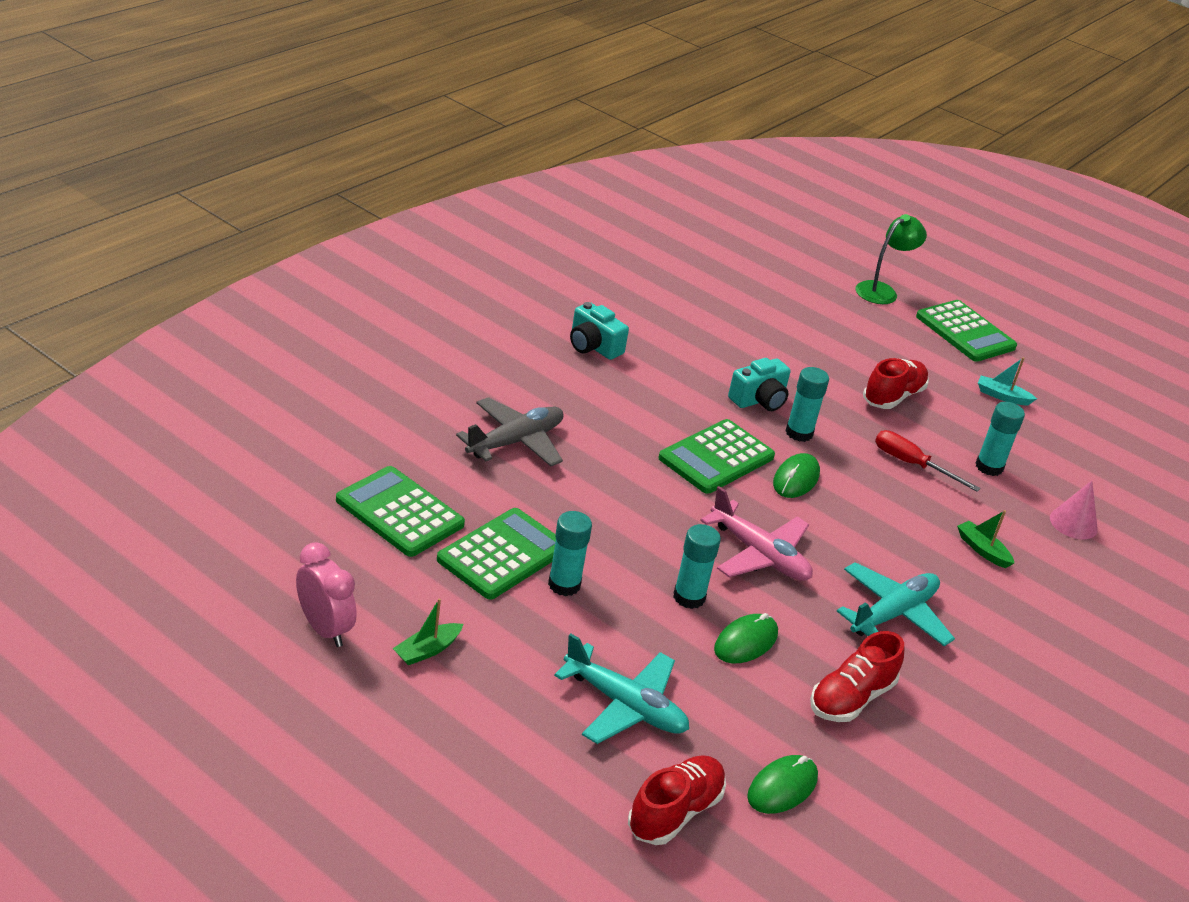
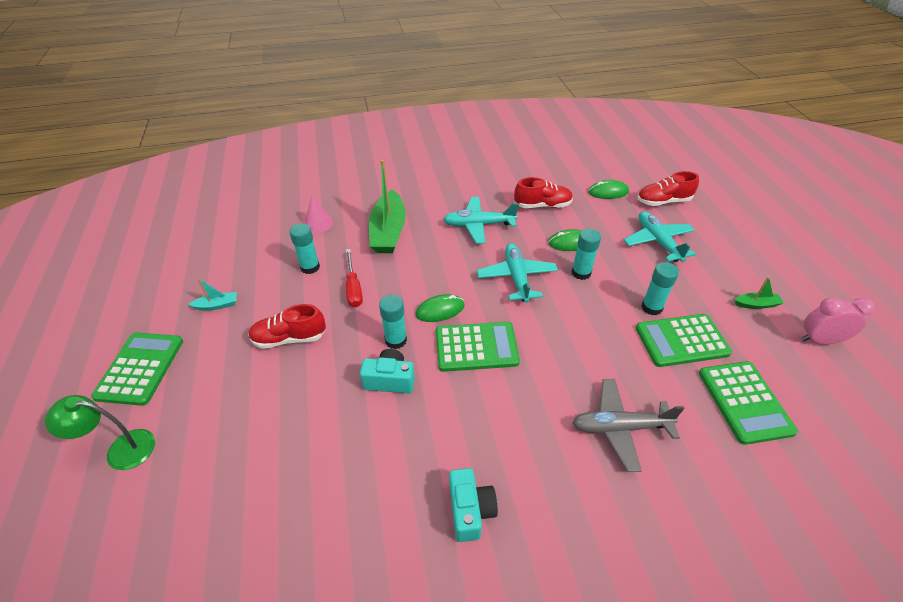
camera: 135 degrees left, 10 degrees up
pink clock [296,542,357,647] -> pink clock turned 90 degrees clockwise [801,297,875,344]
pink plane [700,486,813,581] -> turquoise plane [477,243,558,303]
green boat [957,510,1014,568] -> green boat [369,159,406,253], size x2.24
turquoise boat [978,357,1037,405] -> turquoise boat turned 75 degrees counterclockwise [188,278,237,311]

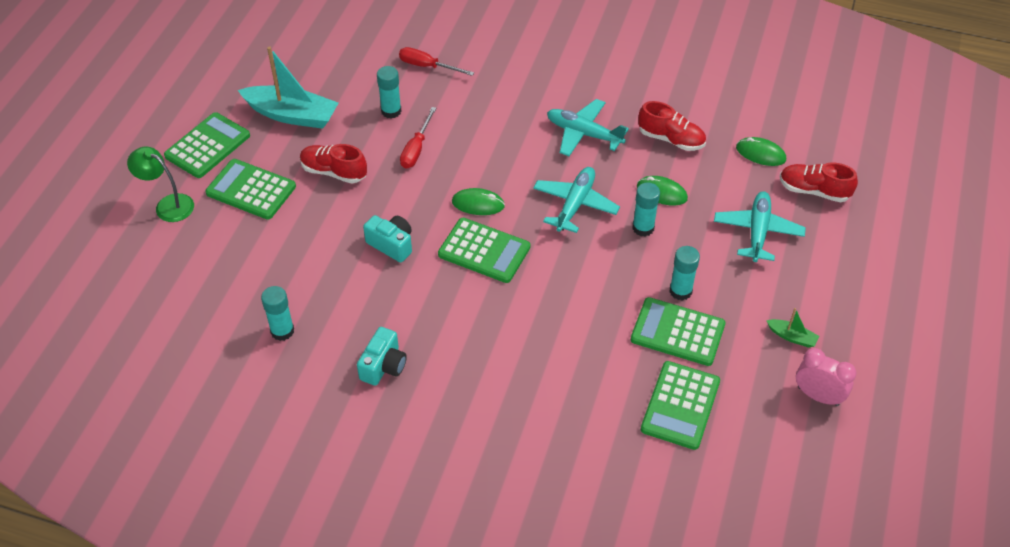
camera: 30 degrees right, 5 degrees up
turquoise boat [188,278,237,311] -> turquoise boat [238,46,338,129], size x2.24
pink cone [304,196,333,233] -> red screwdriver [399,47,474,76]
green boat [369,159,406,253] -> none
turquoise glue stick [379,295,407,349] -> turquoise glue stick moved to [261,286,294,341]
grey plane [572,379,685,472] -> none
none -> green calculator [205,159,296,220]

